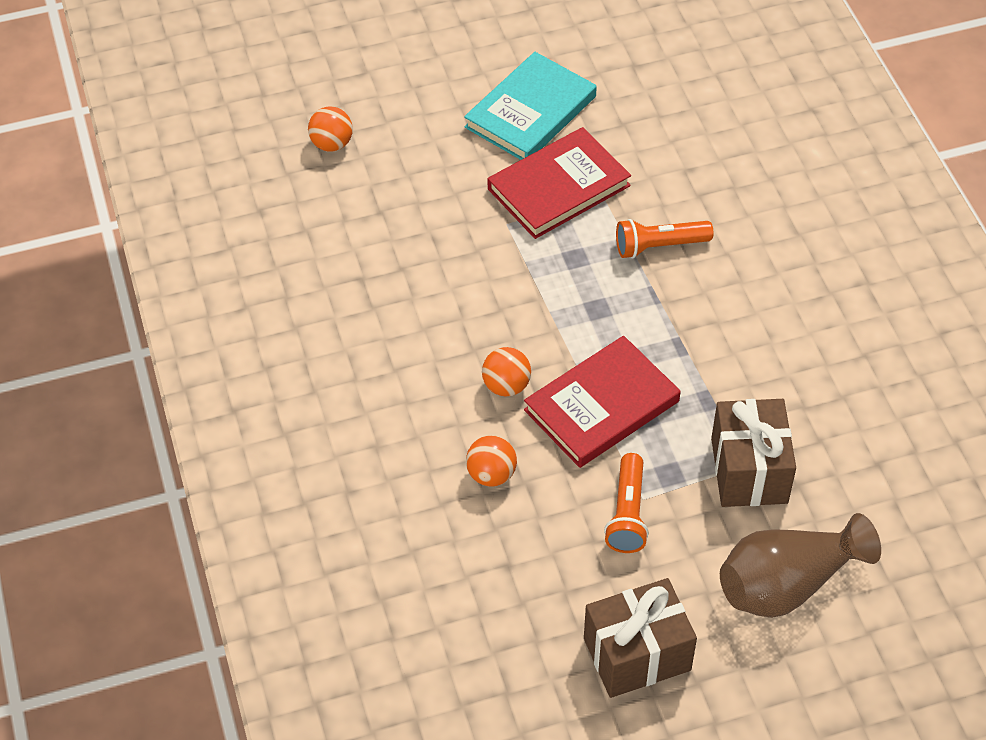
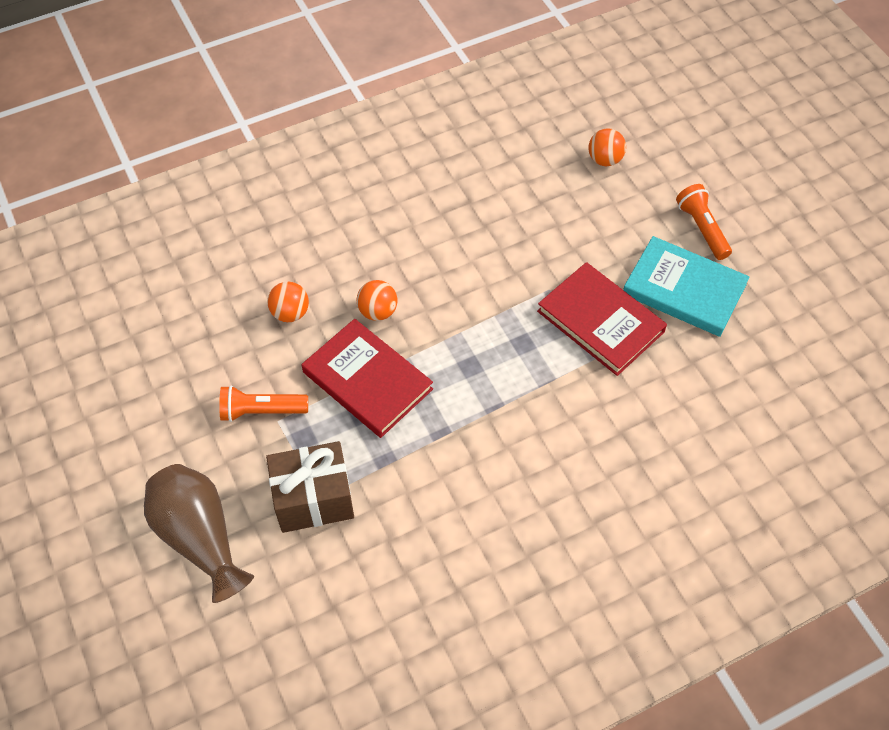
camera: 80 degrees right, 5 degrees up
brown gift [584,578,697,698] -> none
orange flashlight [616,219,714,258] -> orange flashlight moved to [676,184,732,260]

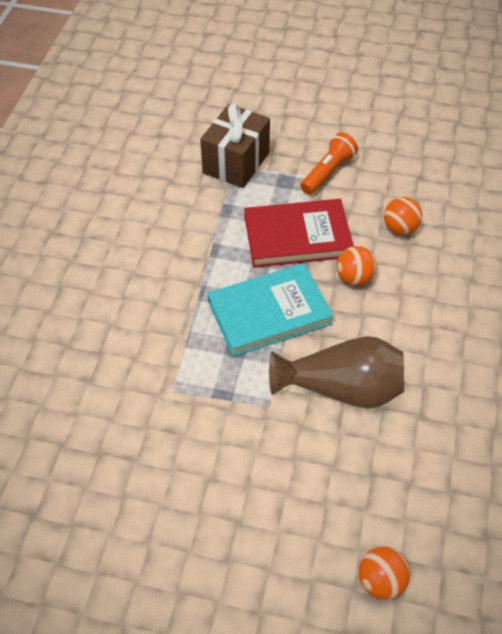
camera: 130 degrees right, 5 degrees down
brown vase [144,464,254,603] -> brown vase moved to [269,336,404,409]
red book [537,262,667,376] -> none
turquoise book [623,236,750,337] -> turquoise book moved to [207,263,334,357]
orange flashlight [676,184,732,260] -> none

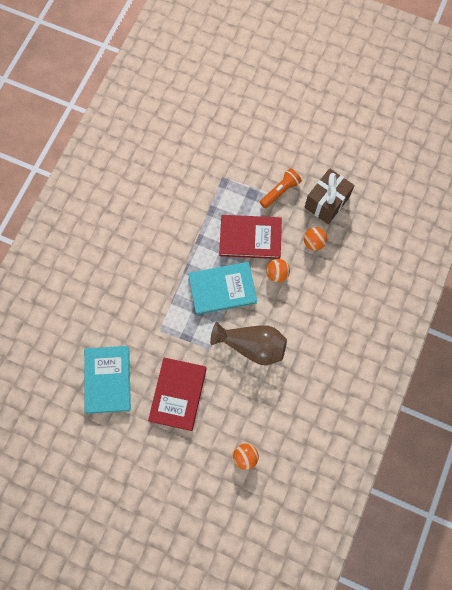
camera: 10 degrees right, 20 degrees up
brown gift [200,103,270,188] -> brown gift moved to [304,168,355,224]
none -> turquoise book [84,346,131,414]
none -> red book [148,358,207,431]

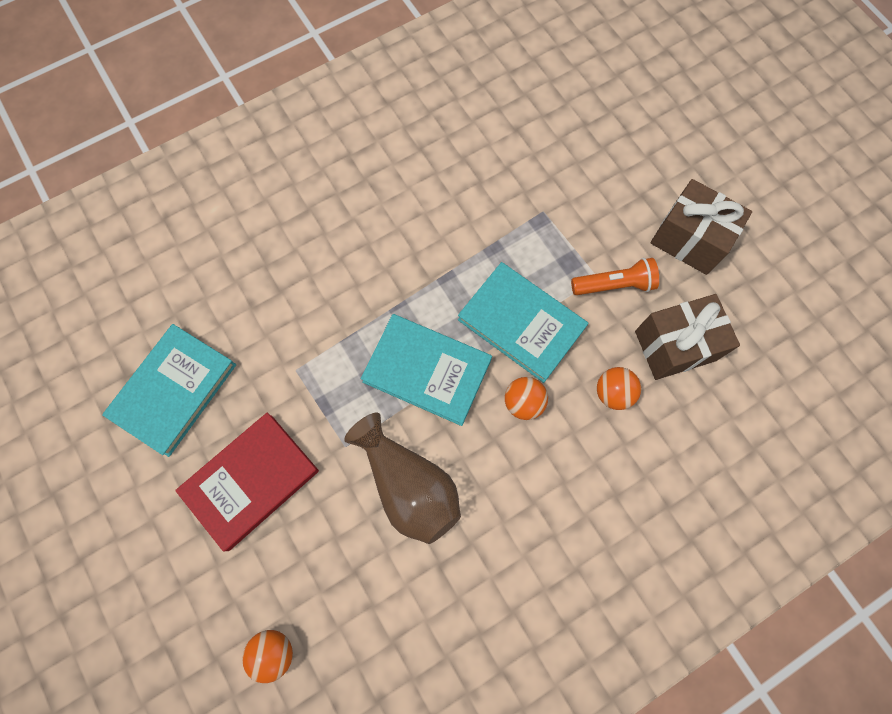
camera: 35 degrees right, 0 degrees up
red book [219,215,282,259] -> turquoise book [458,262,588,383]
none -> brown gift [650,179,752,275]

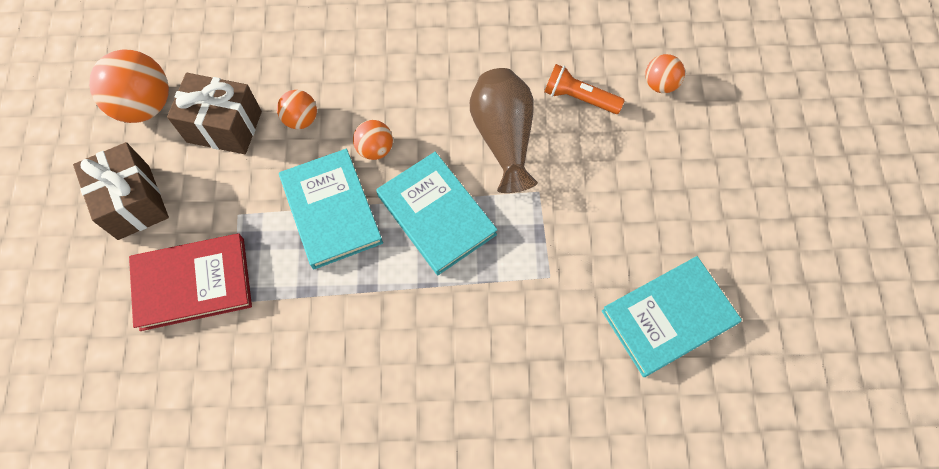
camera: 150 degrees left, 5 degrees down
red book [175,413,319,551] -> red book moved to [129,233,252,331]
orange flashlight [571,258,659,295] -> orange flashlight moved to [544,64,625,114]
none -> orange ball [89,50,169,123]

